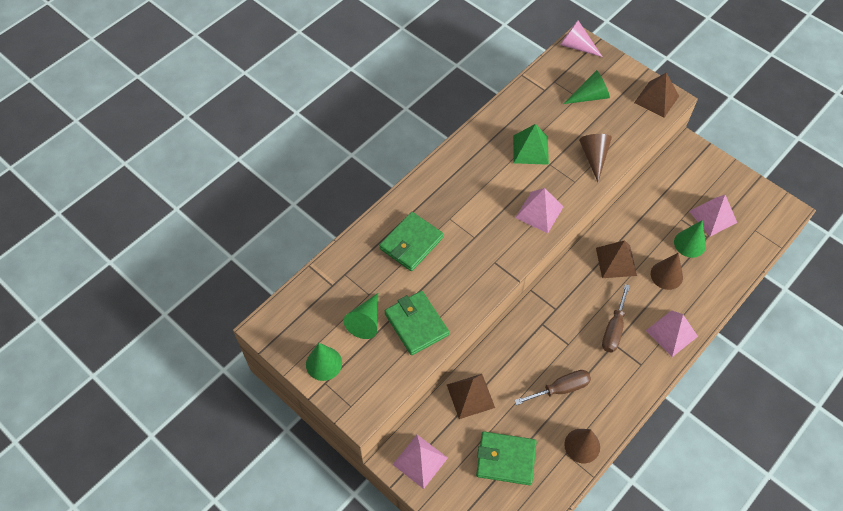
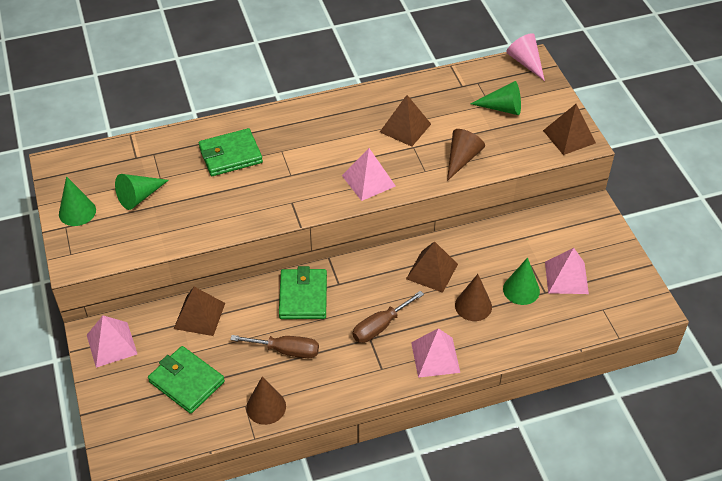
camera: 30 degrees right, 10 degrees down
green wallet [384,291,449,355] -> green wallet moved to [279,266,327,319]
green pyramid [513,124,549,165] -> brown pyramid [380,95,431,147]

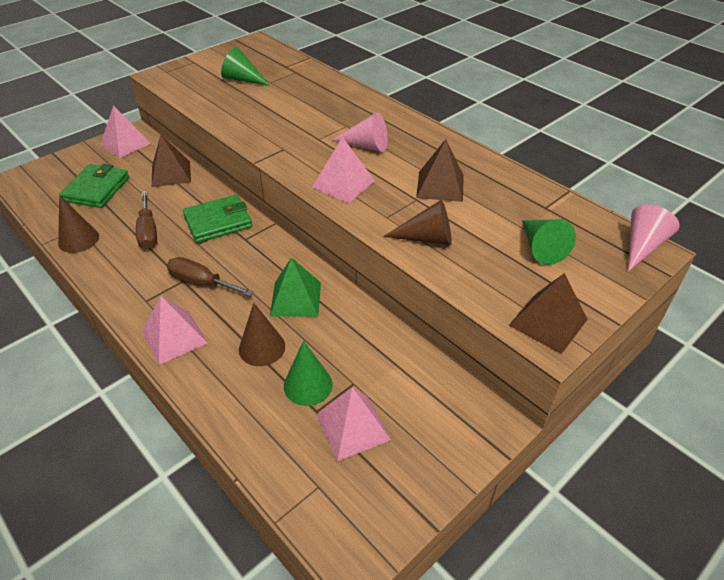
camera: 65 degrees right, 5 degrees down
green cone [59,176,96,226] -> none
green wallet [199,128,263,176] -> none
brown pyramid [406,241,458,293] -> green pyramid [270,257,321,317]
none -> pink cone [331,112,387,152]

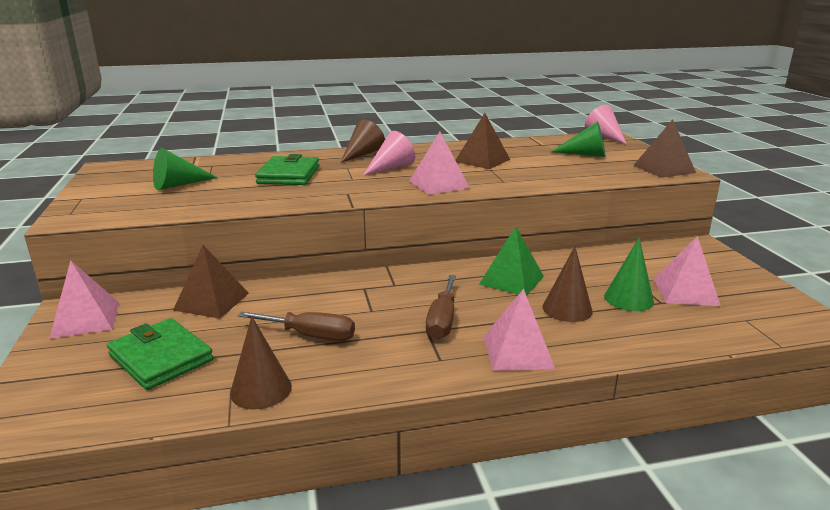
camera: 60 degrees left, 20 degrees down
brown screwdriver [167,257,254,296] -> brown screwdriver turned 45 degrees counterclockwise [426,275,456,339]
green wallet [183,195,252,243] -> green wallet moved to [255,154,319,185]
brown cone [383,200,452,245] -> brown cone moved to [341,119,385,163]

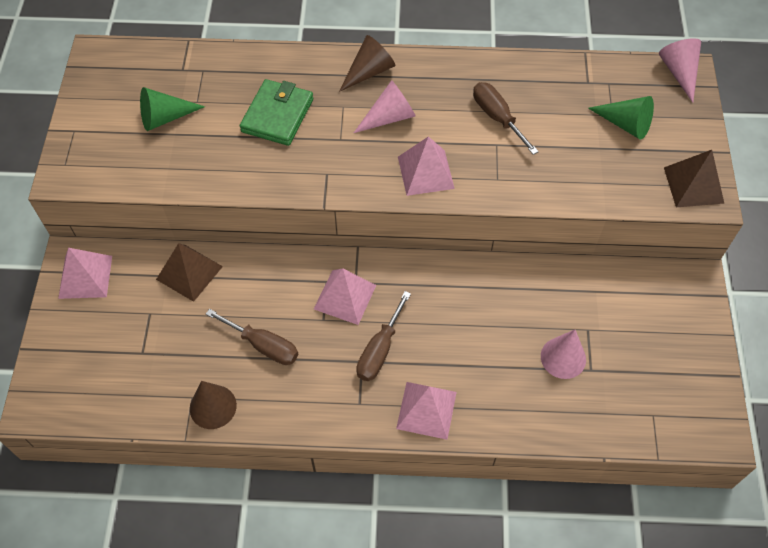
camera: 15 degrees right, 35 degrees up
green wallet [107,318,214,390] -> none
brown pyramid [455,113,510,169] -> brown screwdriver [473,82,539,155]
green pyramid [479,226,544,296] -> none
brown cone [542,246,593,322] -> none
green cone [604,238,654,311] -> pink cone [541,330,586,379]
pink pyramid [654,236,721,306] -> pink pyramid moved to [314,268,376,325]

